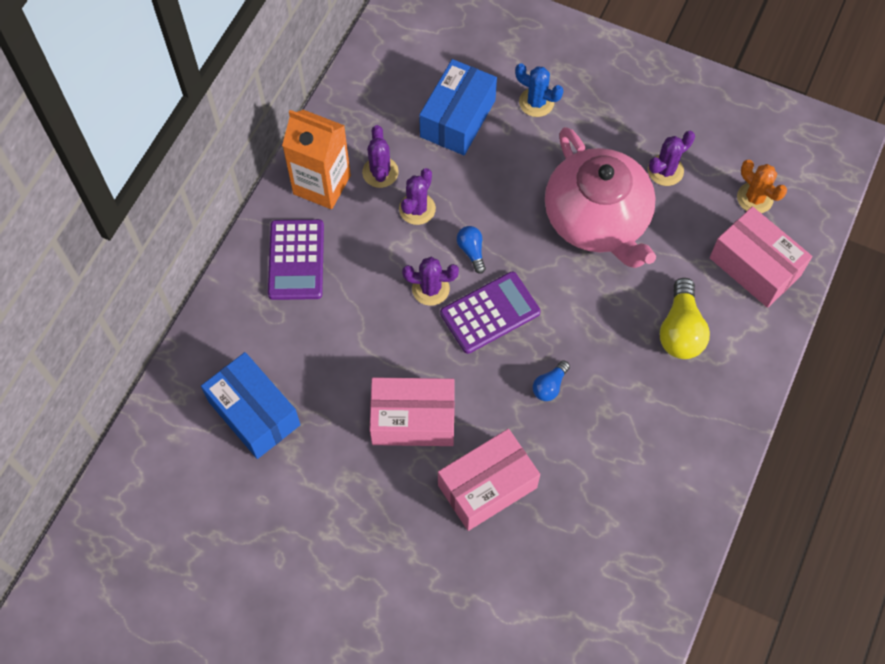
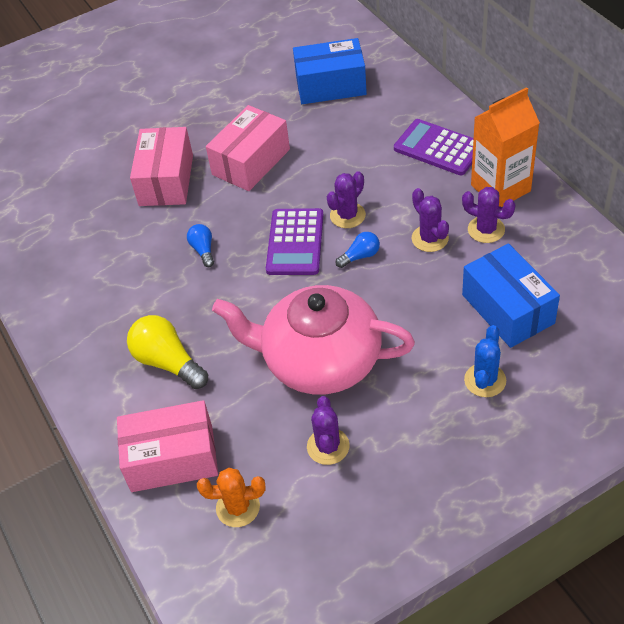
camera: 130 degrees right, 15 degrees down
blue light bulb [457,226,486,274] -> blue light bulb turned 45 degrees counterclockwise [336,232,380,268]
blue cactus [515,63,563,117] -> blue cactus turned 45 degrees counterclockwise [464,325,506,397]

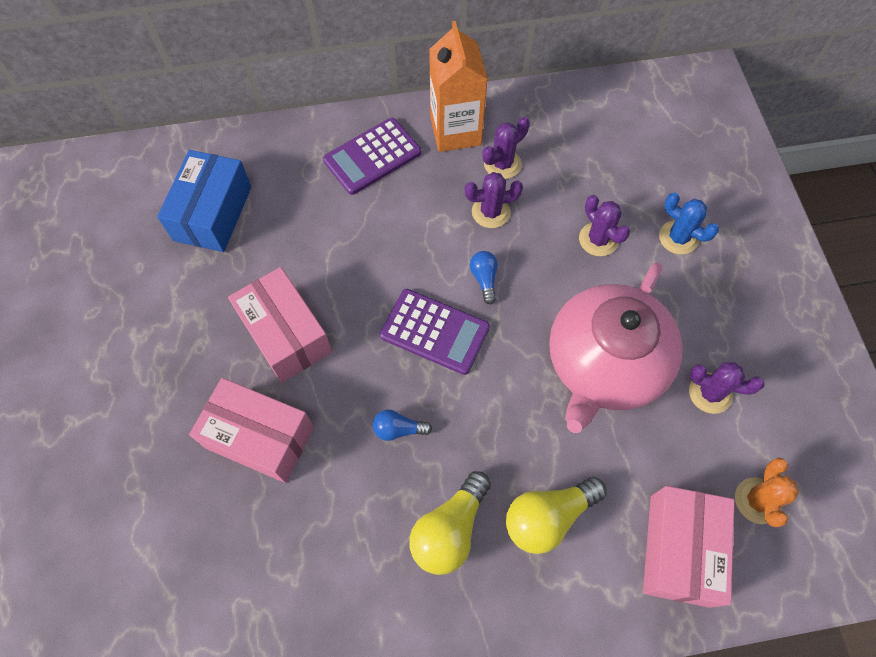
camera: 75 degrees left, 15 degrees up
purple cactus [327,171,366,228] -> purple cactus moved to [579,195,630,256]
blue box [462,243,560,348] -> none
none -> yellow light bulb [409,471,491,575]

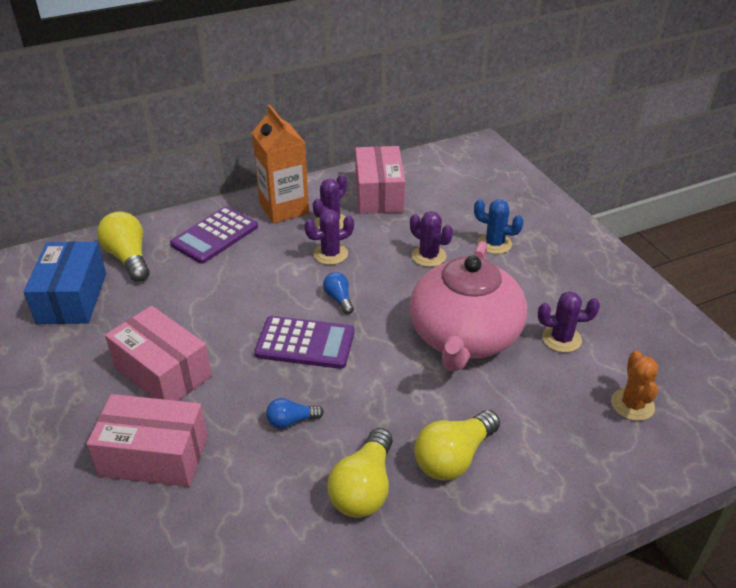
camera: 15 degrees left, 25 degrees down
pink box [643,486,735,608] -> pink box moved to [355,146,405,214]
none -> yellow light bulb [97,211,149,282]

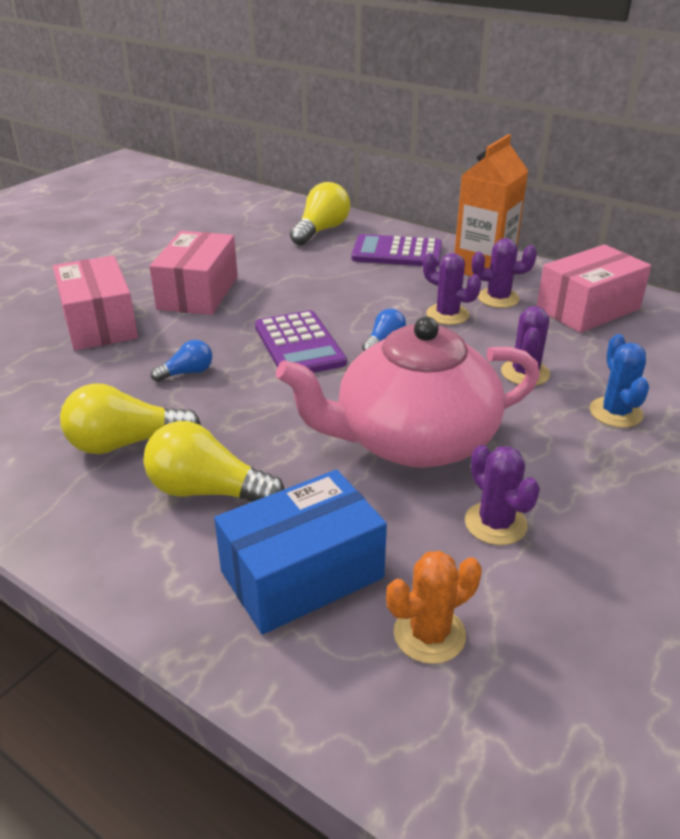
camera: 60 degrees right, 5 degrees down
blue box [24,241,106,324] -> blue box moved to [214,470,387,635]
blue light bulb [266,398,324,429] -> blue light bulb turned 105 degrees clockwise [151,340,212,382]

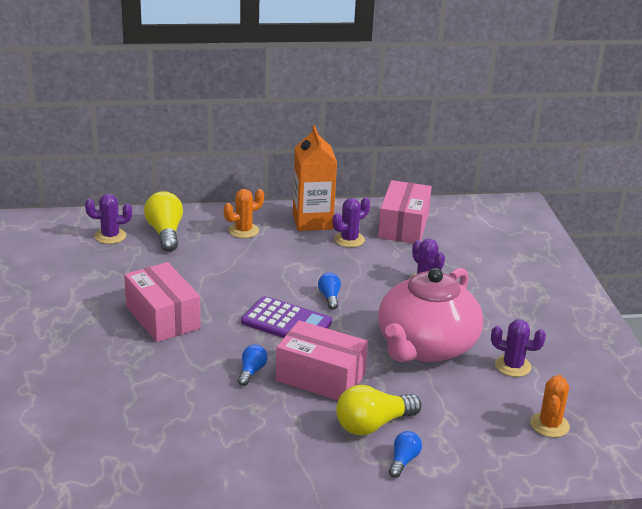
camera: 45 degrees left, 5 degrees down
pink box [53,255,138,351] -> pink box moved to [276,320,368,400]
yellow light bulb [60,384,201,454] -> none
blue box [214,470,387,635] -> none
purple calculator [351,234,442,267] -> orange cactus [224,189,264,238]
purple cactus [423,253,481,325] -> purple cactus moved to [85,194,132,244]
blue cactus [590,334,649,428] -> none
none -> blue light bulb [389,431,422,478]

